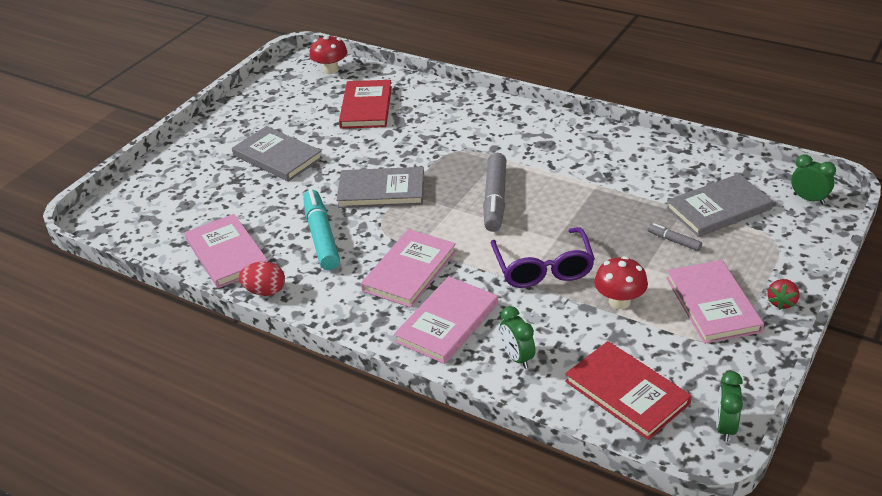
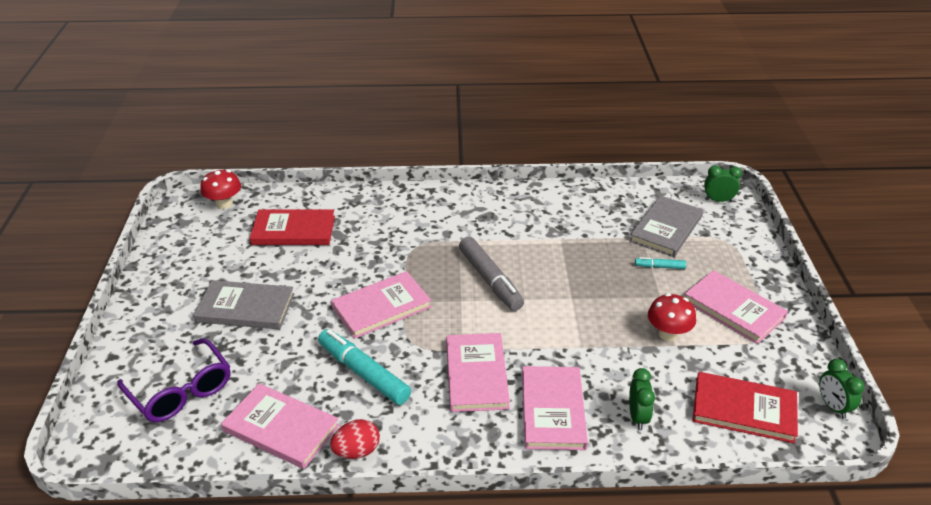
camera: 35 degrees left, 0 degrees up
grey book [336,167,424,208] -> pink book [331,271,432,339]
red book [339,80,392,129] -> red book turned 60 degrees counterclockwise [250,209,335,245]
purple glasses [491,227,595,288] -> purple glasses moved to [117,338,230,422]
green clock [500,306,536,369] -> green clock turned 120 degrees counterclockwise [629,368,655,430]
grey marker [648,223,702,251] -> turquoise marker [635,257,686,269]
red strawberry [767,279,800,310] -> none

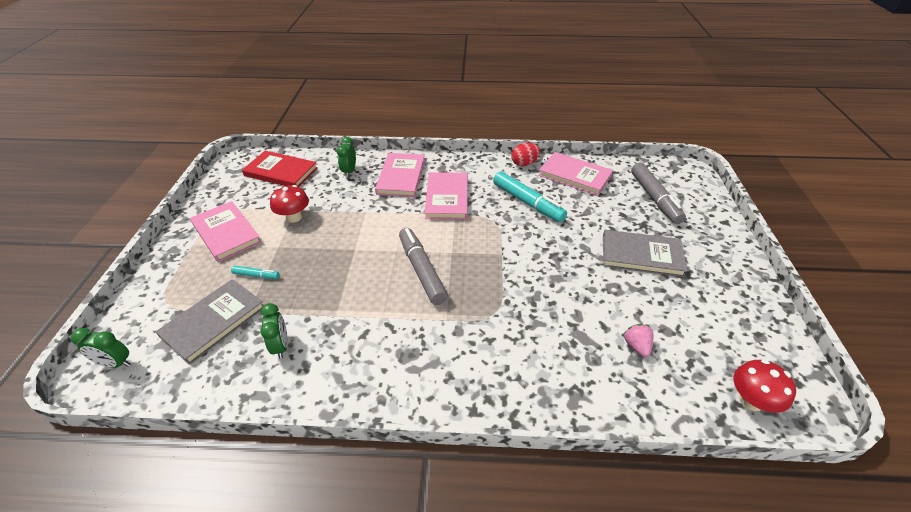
camera: 175 degrees left, 5 degrees up
purple glasses [117,338,230,422] -> grey marker [631,163,686,224]
red book [250,209,335,245] -> pink strawberry [624,324,653,357]
pink book [331,271,432,339] -> none
green clock [819,359,864,419] -> green clock moved to [260,303,288,359]

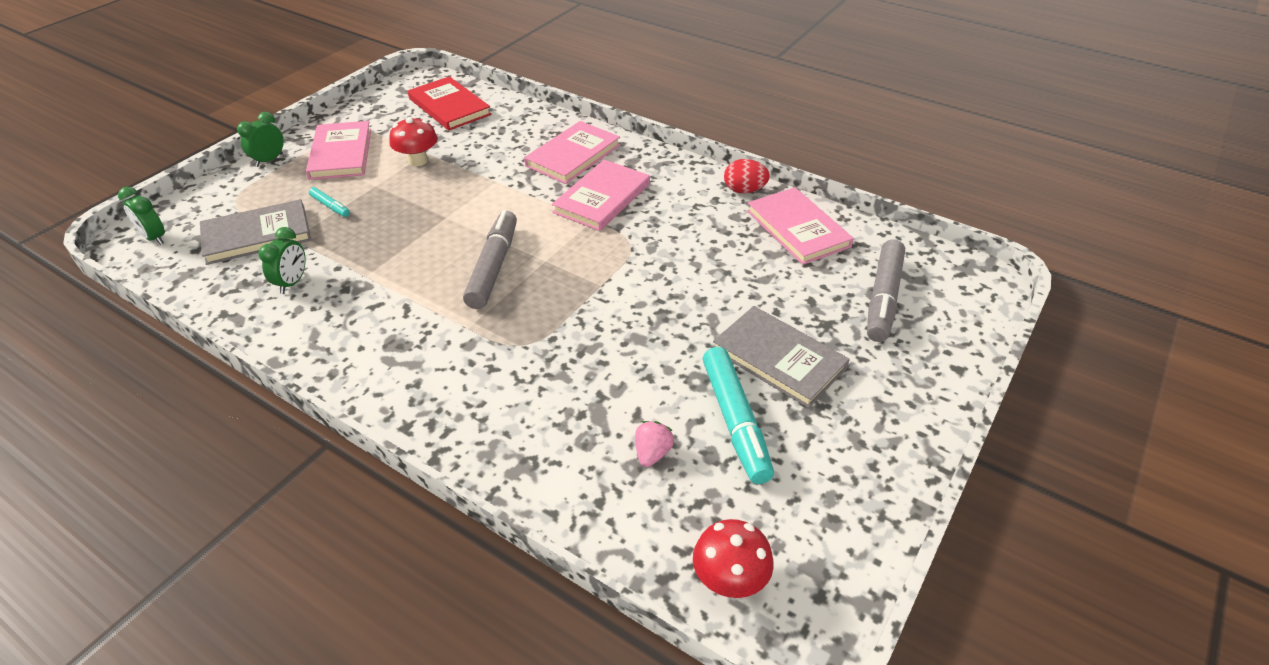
camera: 30 degrees right, 0 degrees up
green clock [337,137,356,177] -> green clock moved to [237,112,284,167]
turquoise marker [493,172,567,222] -> turquoise marker moved to [703,347,774,484]

